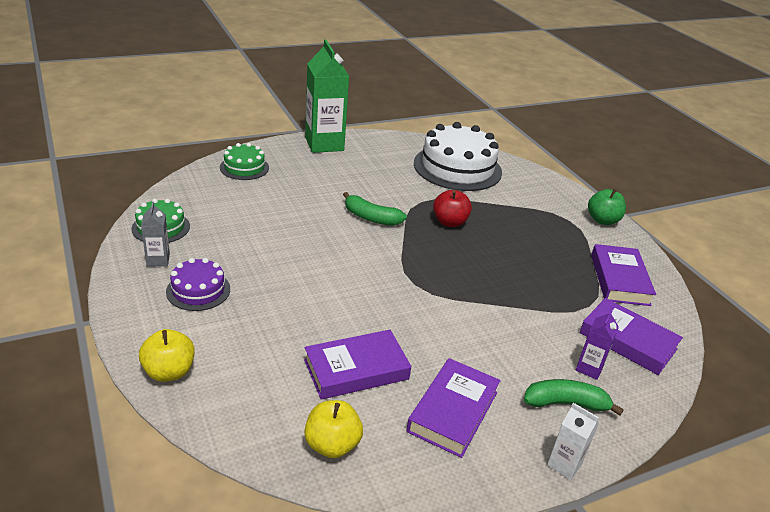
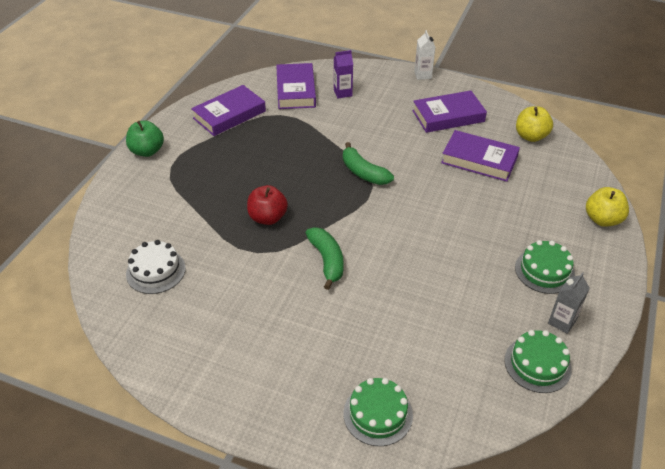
camera: 130 degrees left, 10 degrees up
purple cake [166,258,230,311] -> green cake [515,240,575,294]
green carton [305,39,349,153] -> none
white cake [414,122,502,191] -> white cake [126,240,186,294], size x0.52
green banana [524,379,624,415] -> green banana moved to [343,142,394,185]

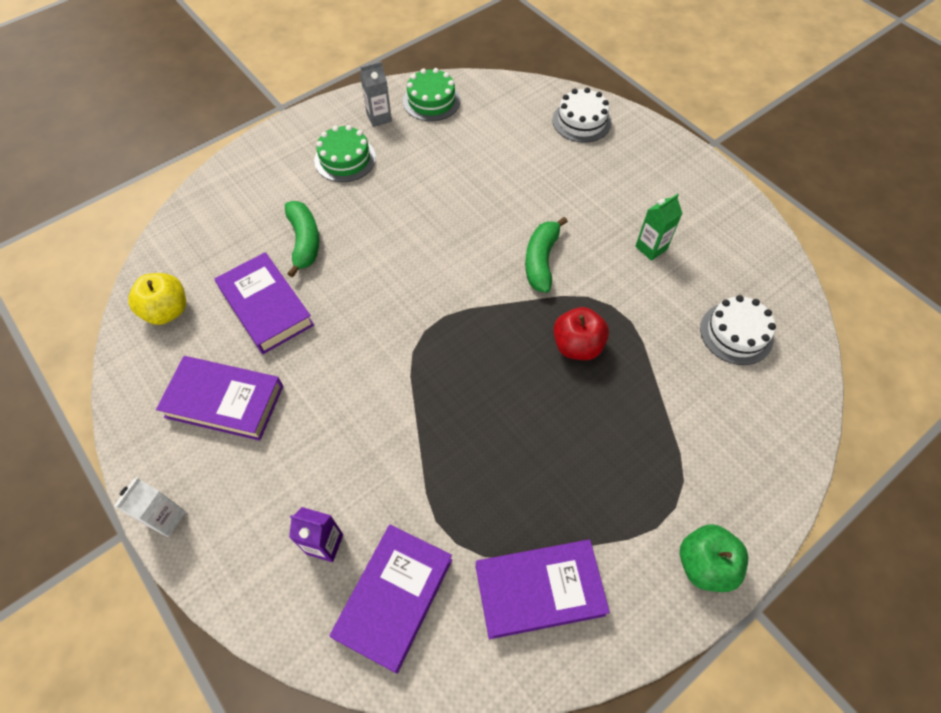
camera: 150 degrees left, 15 degrees up
green banana [343,142,394,185] -> green banana moved to [285,201,319,278]
green cake [344,378,413,446] -> white cake [552,88,612,143]
yellow apple [586,187,629,227] -> none
none -> green carton [635,194,682,261]

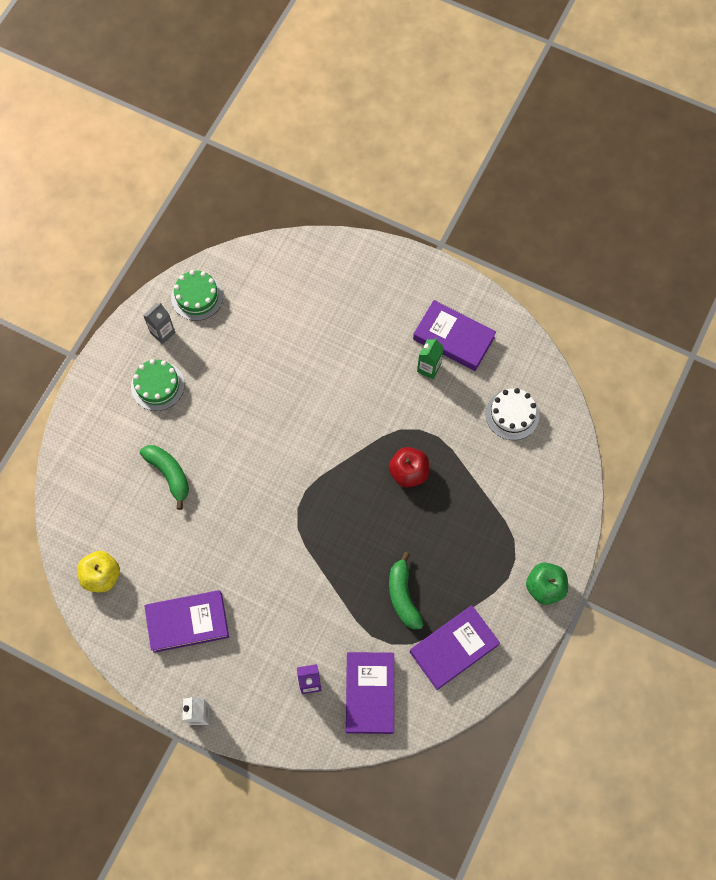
camera: 25 degrees left, 10 degrees up
purple book [215,252,314,354] -> purple book moved to [413,300,496,371]
green banana [525,217,568,293] -> green banana moved to [389,552,424,629]
white cake [552,88,612,143] -> none

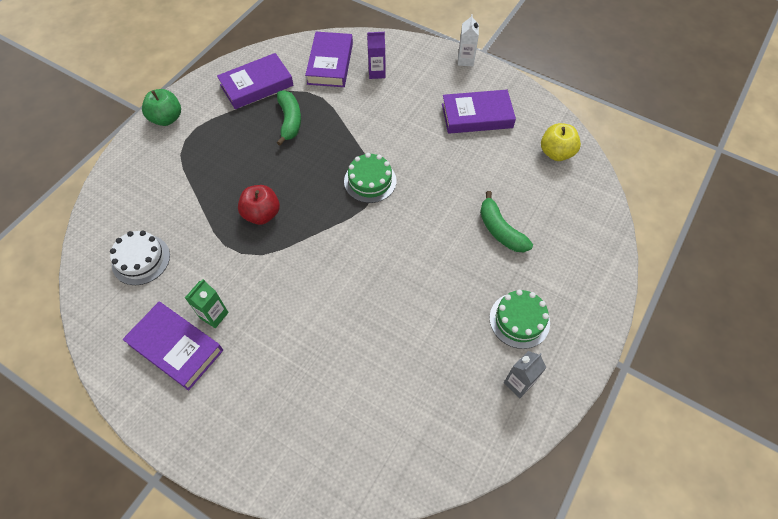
camera: 175 degrees left, 10 degrees down
green cake [171,270,223,321] -> green cake moved to [344,153,396,203]

